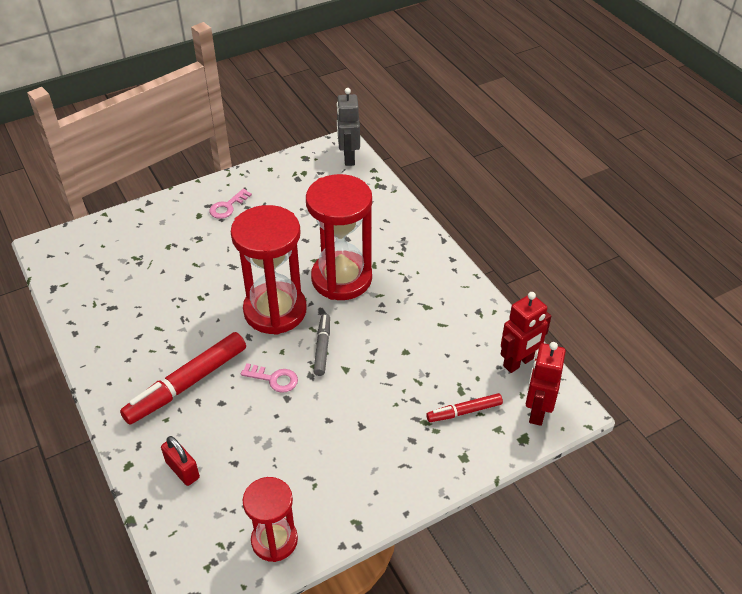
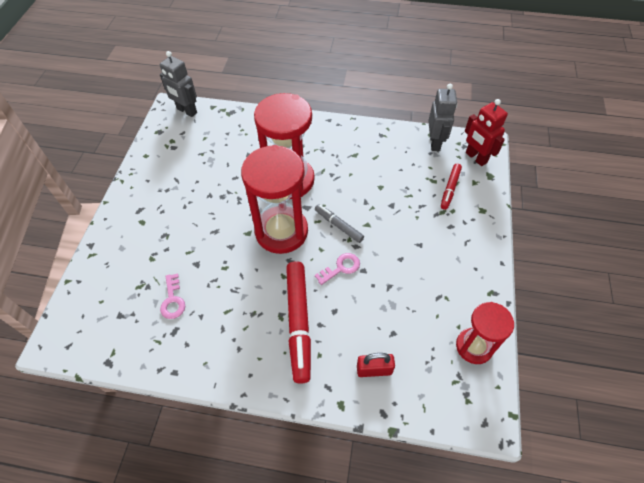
camera: 50 degrees left, 10 degrees up
pink key [209,189,252,219] -> pink key moved to [160,273,185,319]
red robot [501,292,551,373] -> grey robot [428,84,457,151]

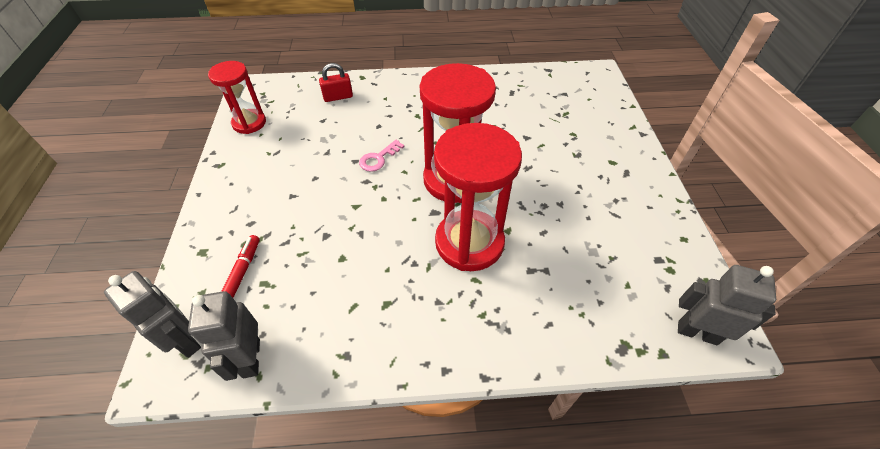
camera: 165 degrees right, 5 degrees down
pink key [160,273,185,319] -> none
red marker [286,261,311,384] -> none
grey marker [315,204,364,243] -> none
red robot [465,99,508,166] -> grey robot [104,271,201,358]

